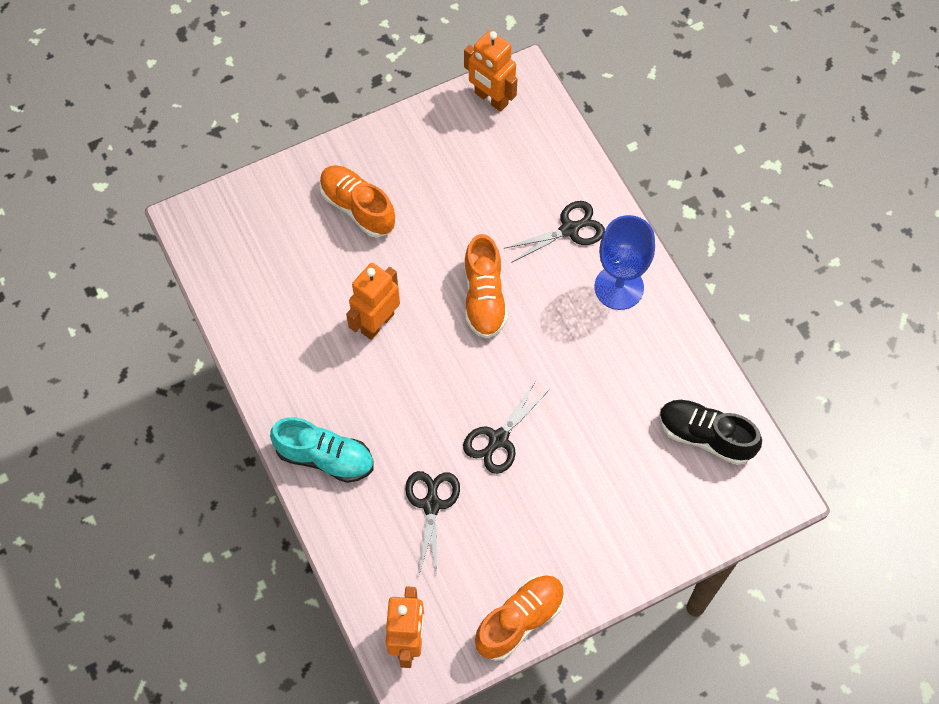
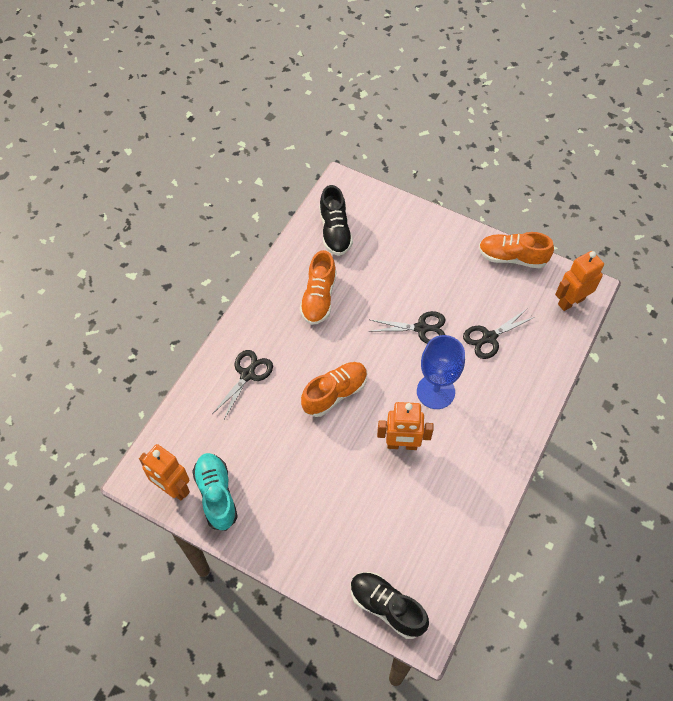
camera: 125 degrees left, 5 degrees down
turquoise shoe [270,417,374,483] -> turquoise shoe moved to [192,453,238,531]
orange shoe [319,165,396,238] -> orange shoe moved to [300,250,336,325]
orange robot [464,30,517,112] -> orange robot turned 120 degrees clockwise [139,444,190,500]
black scissors [505,201,605,263] -> black scissors turned 90 degrees clockwise [212,350,273,421]
blue goblet [594,215,655,310] -> blue goblet moved to [417,335,465,409]
none -> black shoe [351,572,429,639]

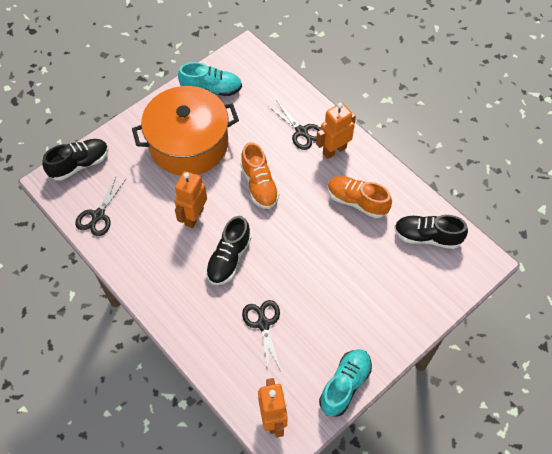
camera: 110 degrees right, 0 degrees up
orange robot [139,444,190,500] -> orange robot moved to [316,103,356,159]
black scissors [369,311,445,343] -> black scissors moved to [75,177,126,236]
blue goblet [417,335,465,409] -> black shoe [206,216,251,285]
orange shoe [479,232,554,268] -> turquoise shoe [319,349,372,417]
none -> orange pot [132,86,239,176]

